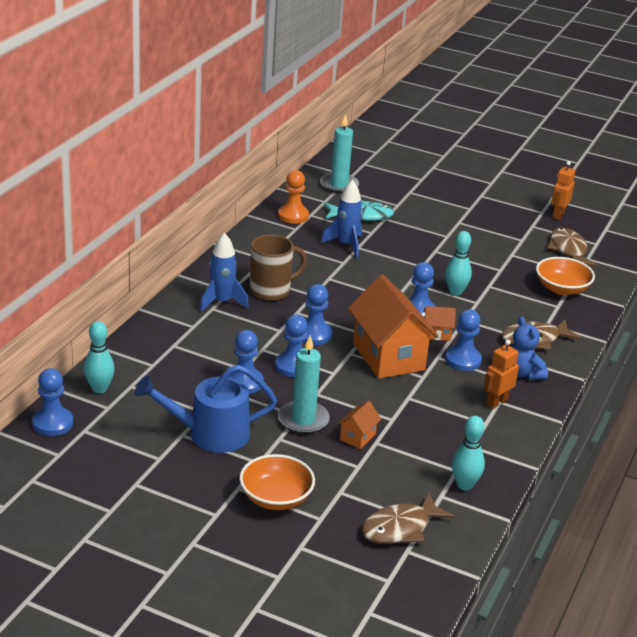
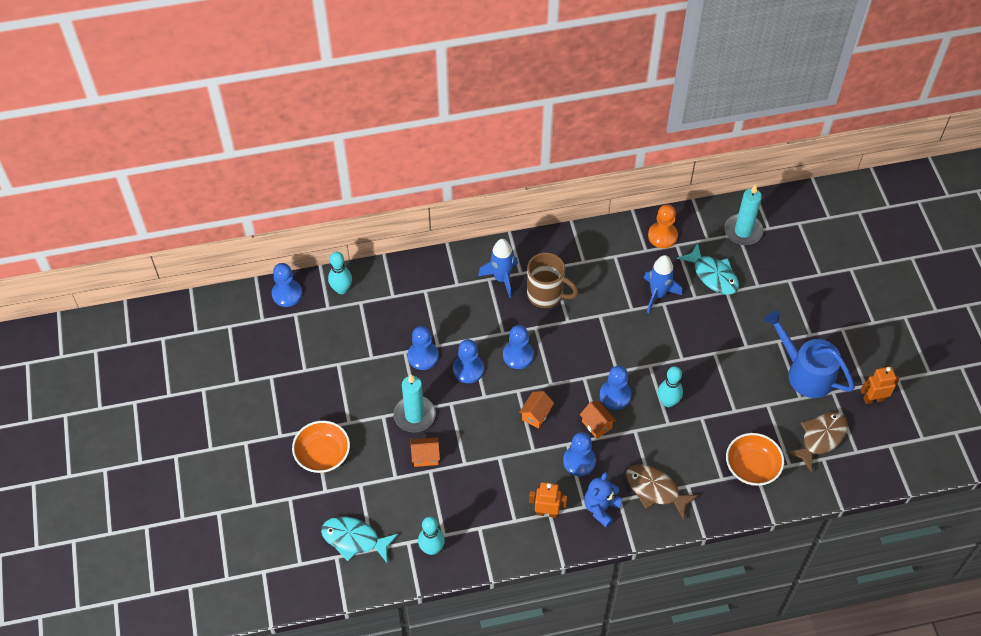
camera: 55 degrees right, 25 degrees up
blue watering can [135,365,277,453] -> blue watering can moved to [764,310,855,398]
orange house [348,275,439,379] -> orange house [519,391,554,429], size x0.43
brown fish [362,493,454,544] -> turquoise fish [321,517,398,563]

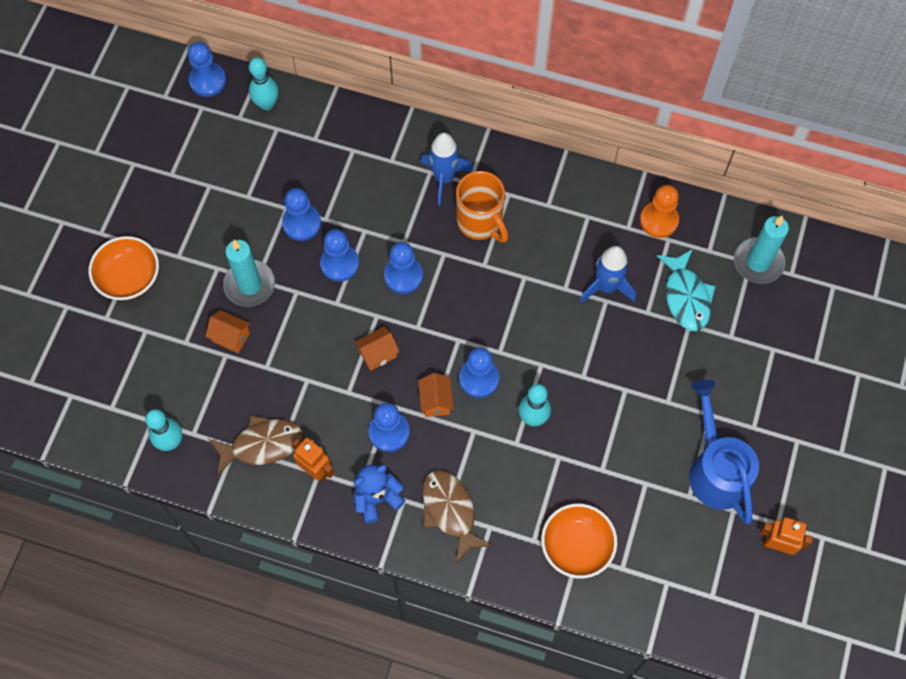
camera: 30 degrees right, 10 degrees up
turquoise fish [321,517,398,563] -> none
brown mug [527,252,579,308] -> orange mug [456,171,508,243]
brown fish [786,412,848,472] -> brown fish moved to [209,415,303,476]

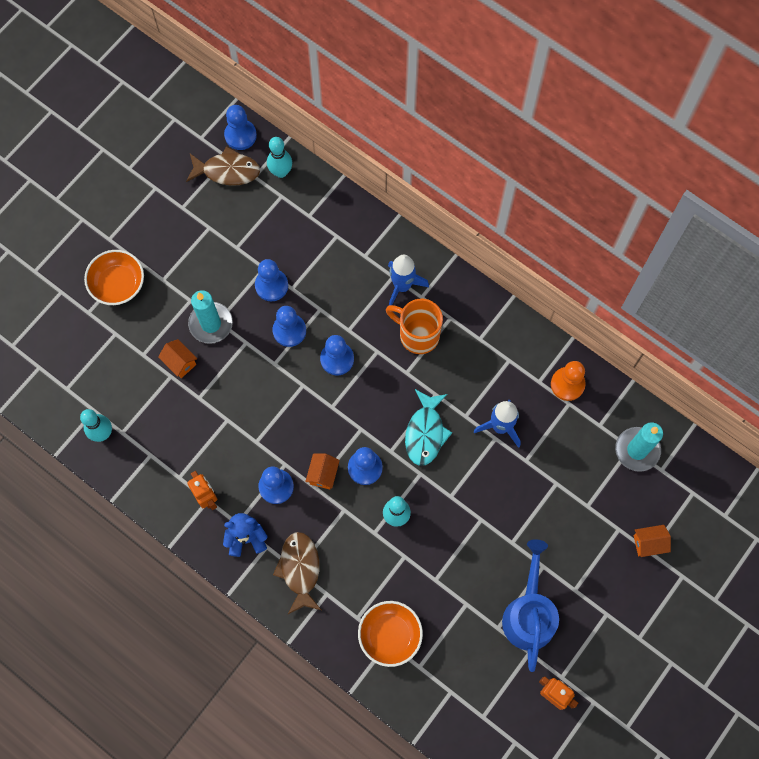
camera: 20 degrees right, 5 degrees up
brown fish [209,415,303,476] -> brown fish moved to [186,146,260,186]
orange house [354,327,399,371] -> orange house moved to [634,525,671,557]
orange mug [456,171,508,243] -> orange mug turned 135 degrees clockwise [386,299,443,354]
turquoise fish [656,249,716,331] -> turquoise fish moved to [405,389,452,466]

